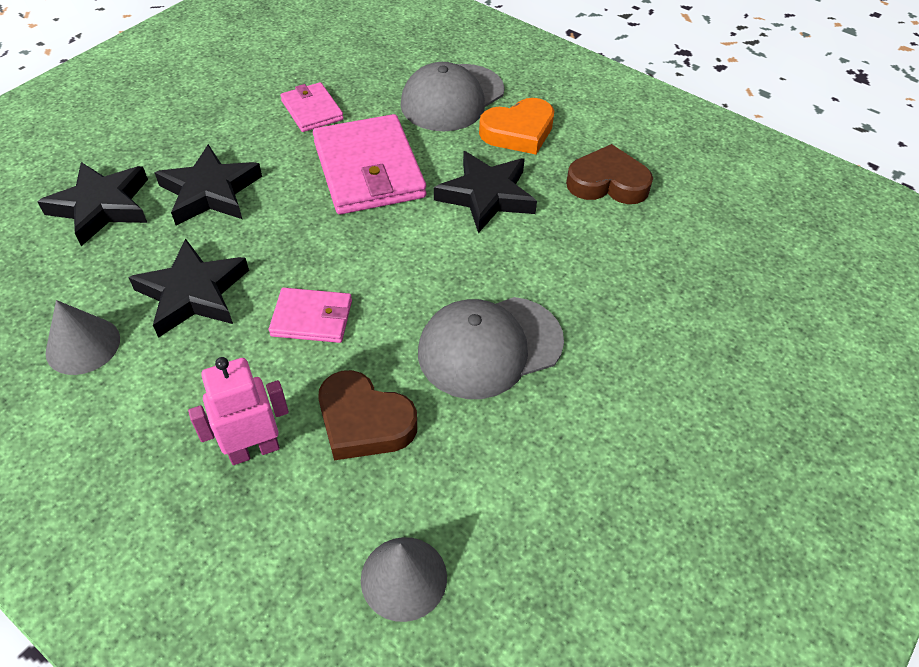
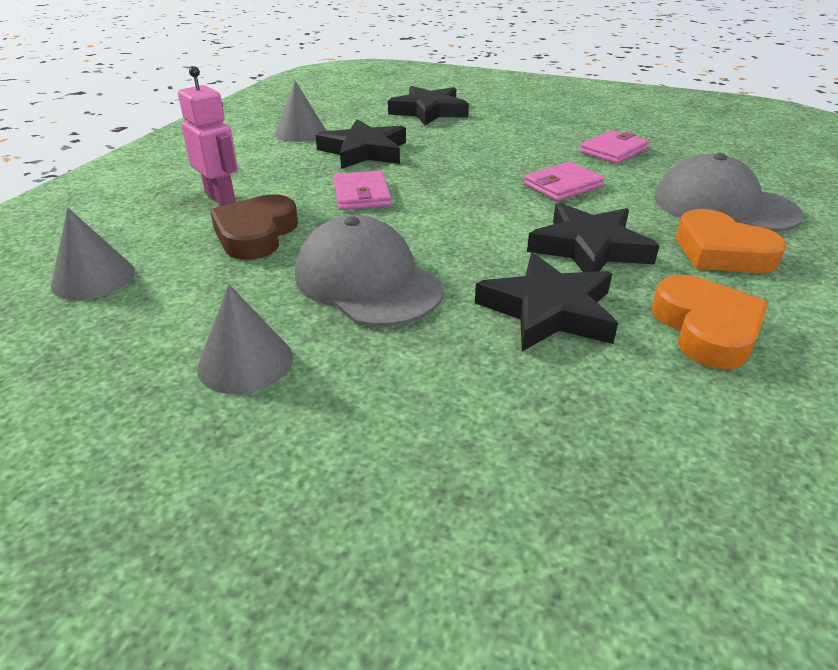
camera: 75 degrees right, 15 degrees down
black star [155,144,262,225] -> black star moved to [475,253,618,351]
pink wallet [313,114,426,214] -> pink wallet [524,162,604,201], size x0.54
brown heart [566,144,653,204] -> orange heart [651,275,769,369]
none -> grey cone [197,284,293,394]

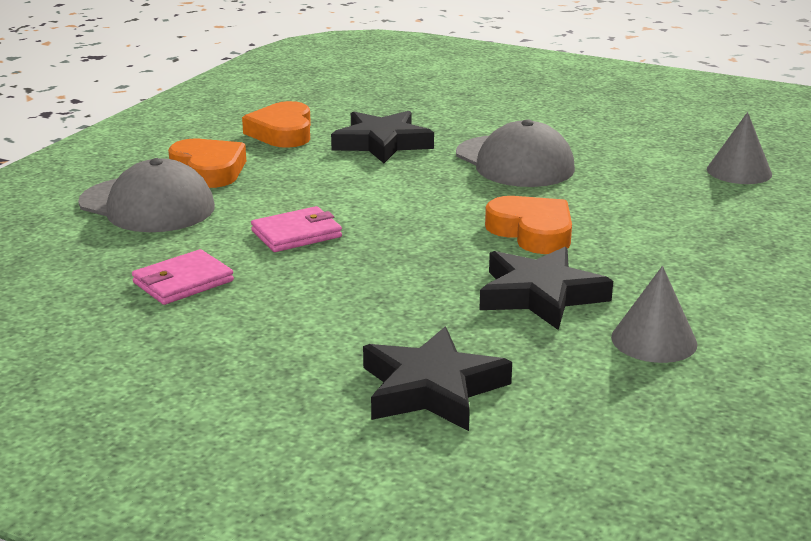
camera: 175 degrees left, 10 degrees down
pink robot [178,66,238,206] -> none
grey cone [197,284,293,394] -> none
brown heart [210,194,298,260] -> none
pink wallet [333,170,391,210] -> orange heart [485,196,572,254]
black star [527,202,660,272] -> none

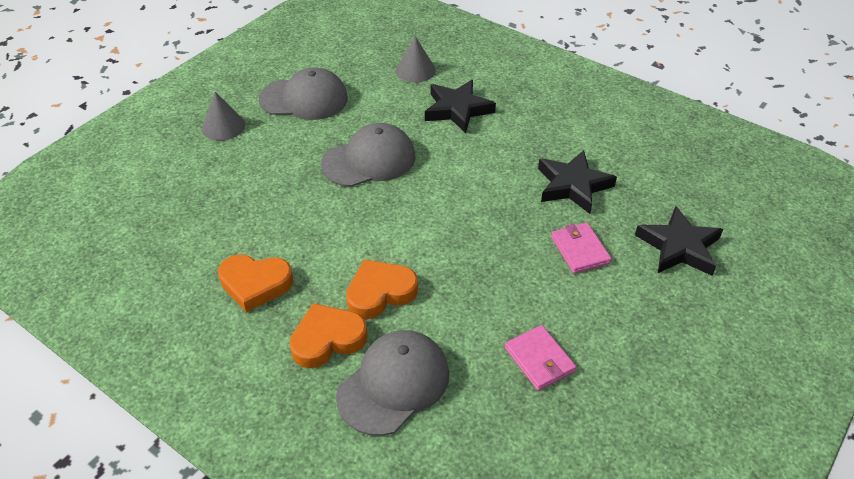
camera: 80 degrees left, 20 degrees up
pink wallet [251,206,342,252] -> pink wallet moved to [551,223,612,273]
black star [331,111,434,163] -> black star moved to [425,80,496,133]
orange heart [485,196,572,254] -> orange heart moved to [346,259,418,319]
grey cone [611,266,697,363] -> grey cone moved to [202,92,245,141]
none -> grey cap [259,67,348,120]

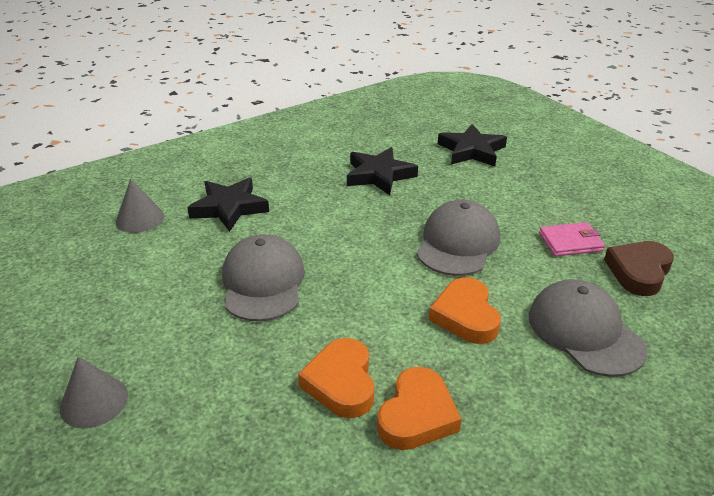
camera: 70 degrees left, 10 degrees down
grey cap [259,67,348,120] -> grey cap moved to [417,200,500,276]
orange heart [289,303,368,368] -> orange heart moved to [298,338,374,418]
pink wallet [551,223,612,273] -> none
none -> brown heart [604,241,674,296]

